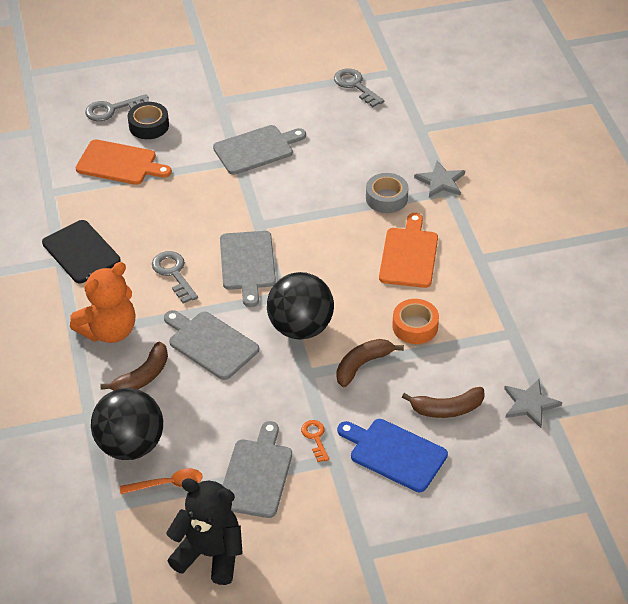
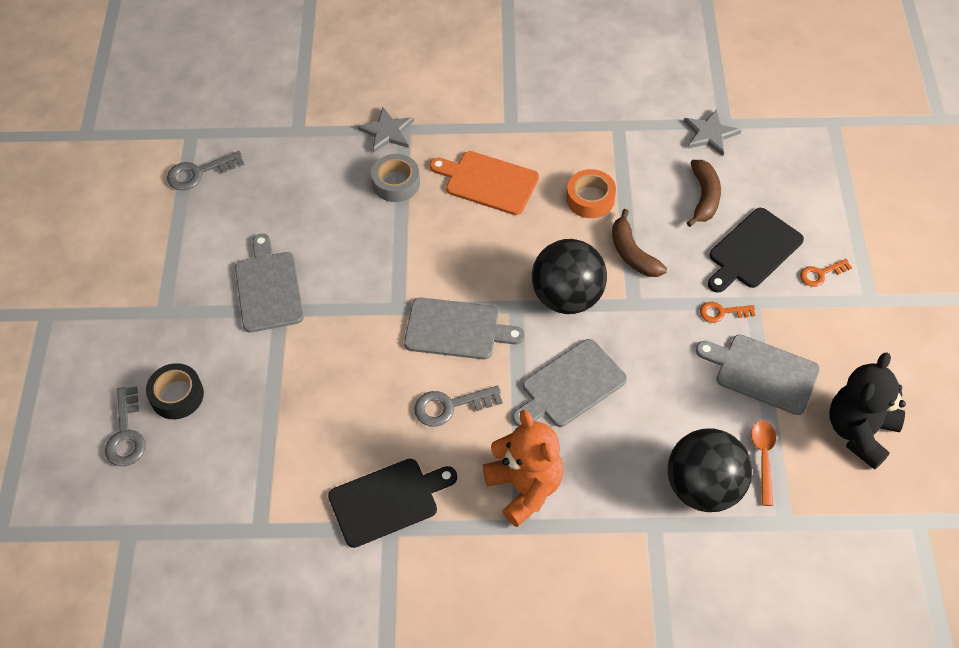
camera: 75 degrees left, 10 degrees up
orange cutting board [76,139,172,185] -> none
brown banana [100,342,168,391] -> none
blue cutting board [337,419,448,492] -> black cutting board [708,208,804,293]
none -> orange key [800,259,852,287]

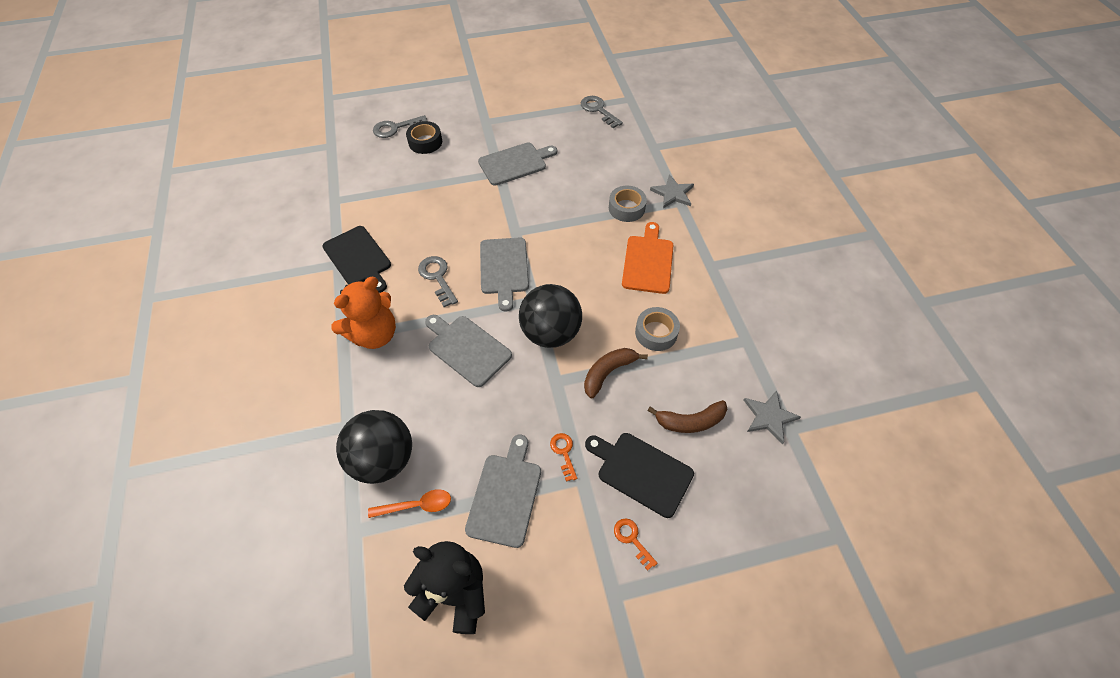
camera: 75 degrees right, 0 degrees up
orange tape [567,169,616,218] -> grey tape [635,307,680,351]

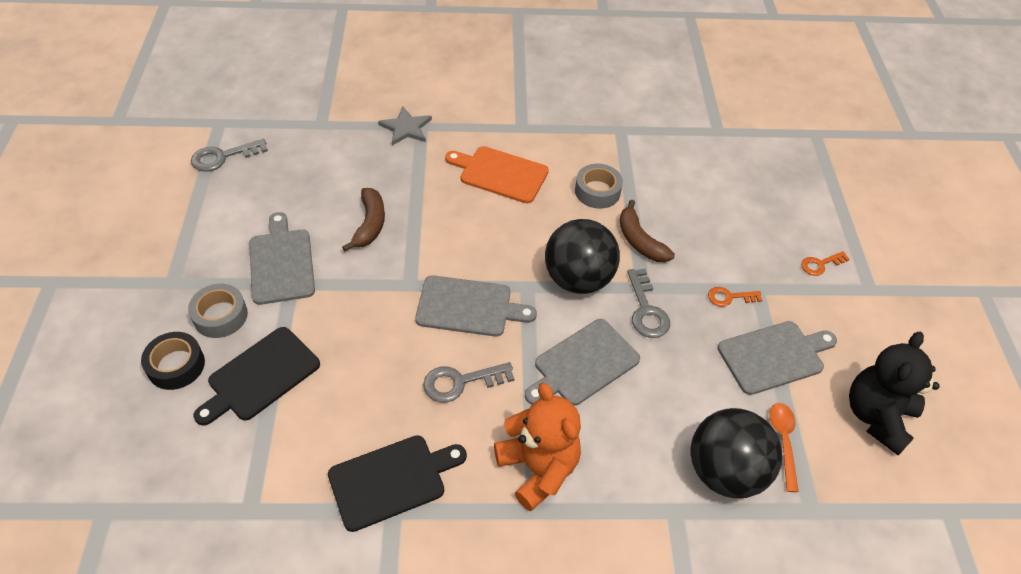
camera: 80 degrees left, 5 degrees down
grey key [373,115,427,138] -> grey key moved to [627,269,670,338]
grey cutting board [465,434,541,548] -> grey cutting board turned 135 degrees clockwise [718,321,837,395]
black cutting board [585,433,694,518] -> black cutting board moved to [194,327,320,426]
grey tape [609,185,647,222] -> grey tape moved to [188,284,248,338]
brown banana [647,400,727,433] -> brown banana moved to [342,188,385,252]
grey star [744,390,801,444] -> none

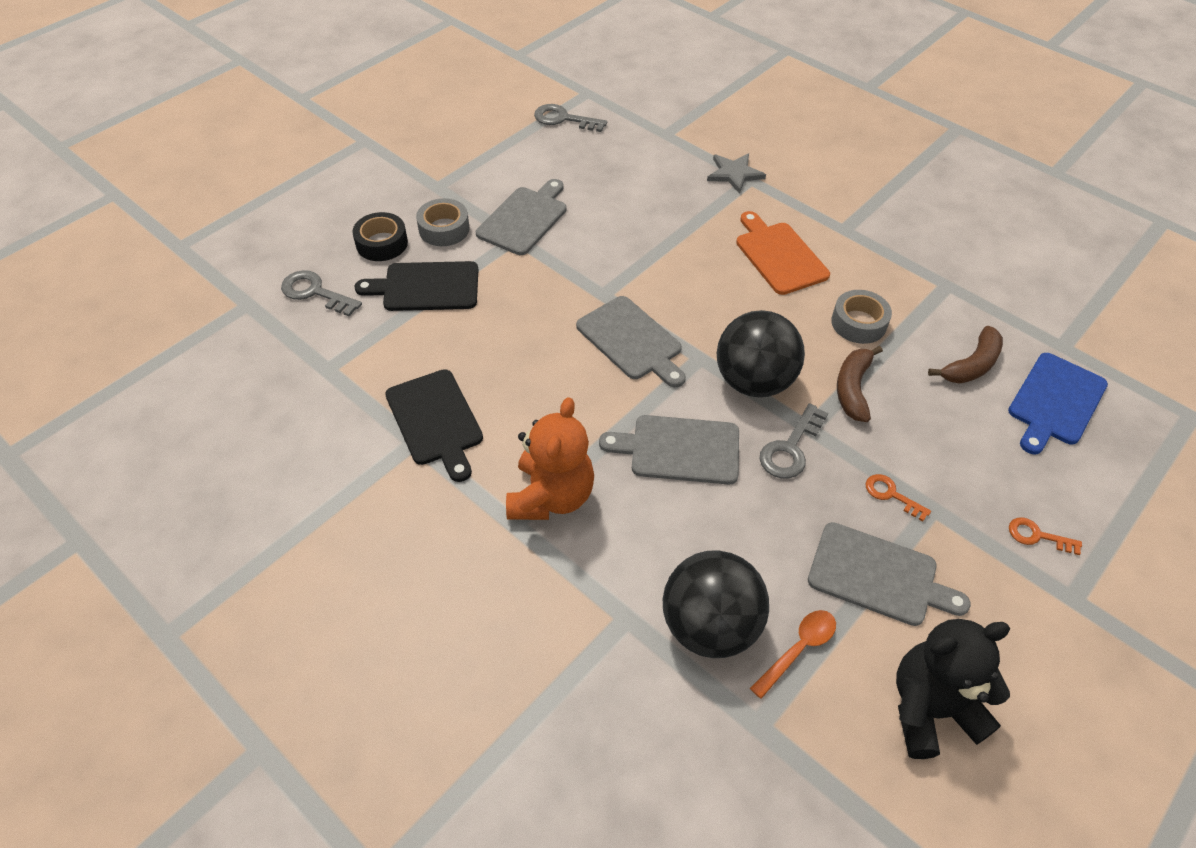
camera: 45 degrees right, 0 degrees up
black cutting board [328,435,467,532] -> black cutting board turned 45 degrees clockwise [385,369,483,482]
brown banana [342,188,385,252] -> brown banana moved to [928,326,1003,384]
grey key [423,362,514,403] -> grey key moved to [281,270,362,317]
none -> blue cutting board [1008,353,1108,454]

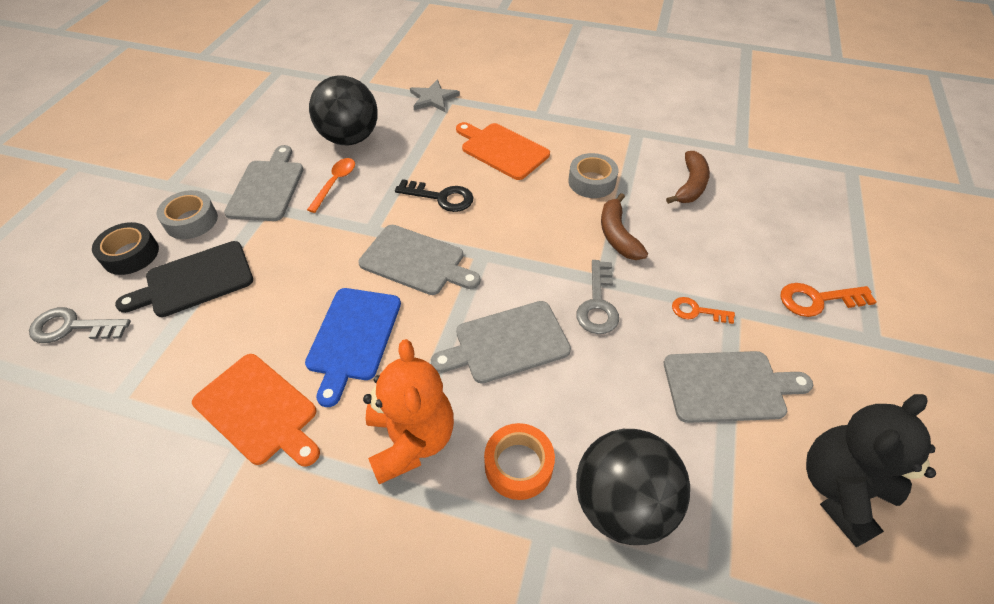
camera: 25 degrees left, 0 degrees up
black cutting board [385,369,483,482] -> orange cutting board [192,354,320,467]
grey key [534,104,607,132] -> none
black ball [717,310,805,397] -> black ball moved to [309,75,378,145]
orange spoon [750,610,836,699] -> orange spoon moved to [307,158,355,213]
blue cutting board [1008,353,1108,454] -> blue cutting board moved to [305,288,401,407]
orange key [1009,517,1082,555] -> orange key [780,283,876,317], size x1.54
none -> black key [395,179,474,212]
none -> orange tape [484,423,555,500]

